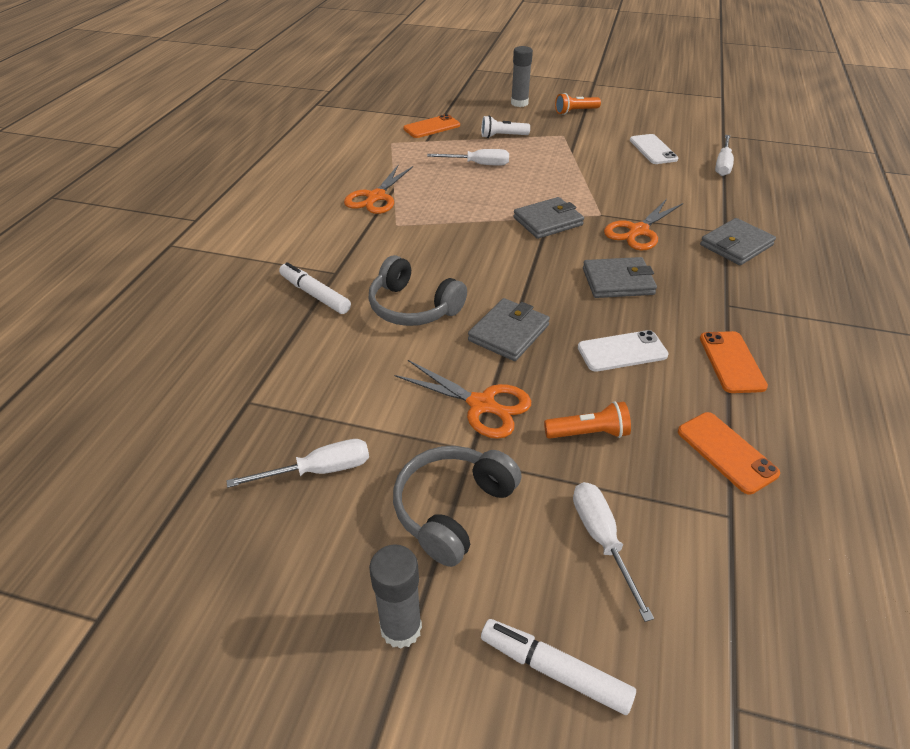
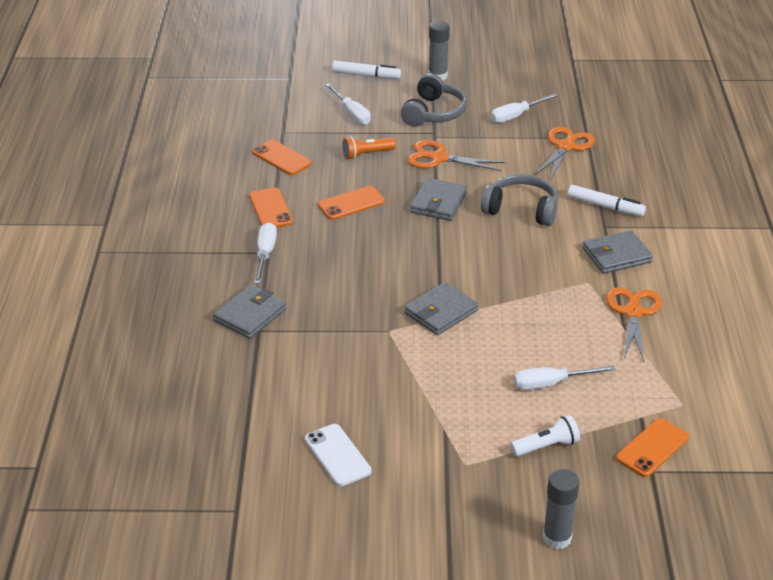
camera: 165 degrees right, 5 degrees down
orange flashlight [555,93,601,115] -> none
white phone [578,330,669,372] -> orange phone [318,186,385,220]
grey wallet [583,257,657,298] -> grey wallet moved to [583,230,653,274]
orange scissors [604,199,683,250] -> orange scissors moved to [534,127,595,181]
white screwdriver [715,135,734,176] -> white screwdriver moved to [254,223,277,284]

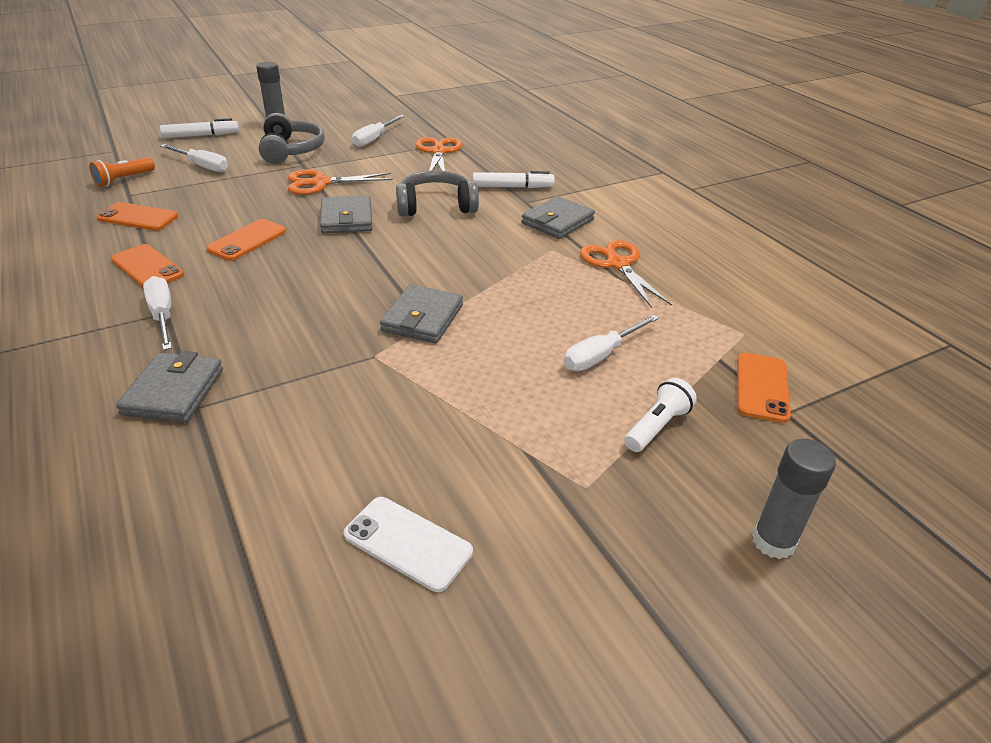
camera: 30 degrees left, 0 degrees up
orange flashlight [342,137,396,160] -> orange flashlight moved to [89,157,155,187]

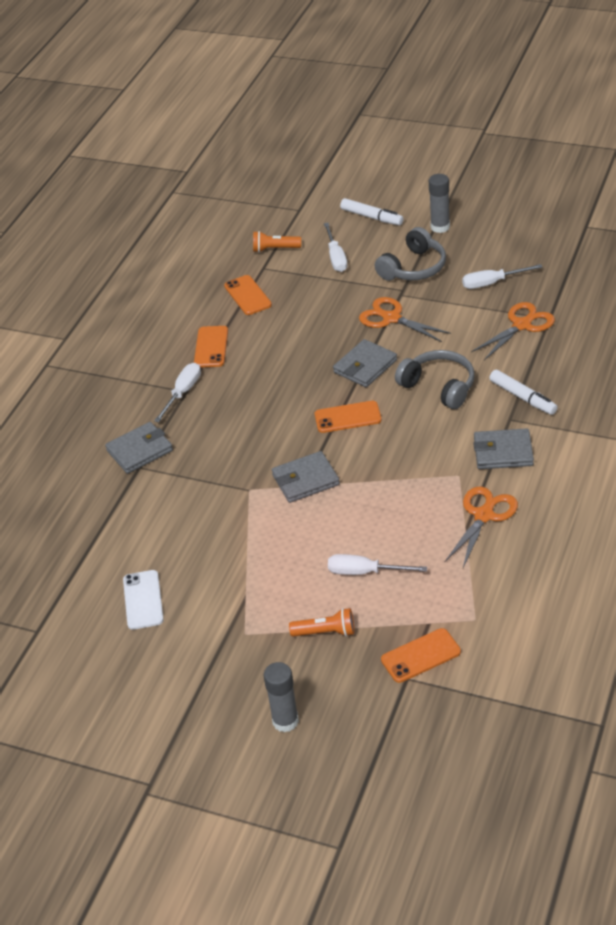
camera: 55 degrees right, 5 degrees up
orange phone [206,219,286,261] -> orange phone moved to [315,401,382,433]
white flashlight [624,378,697,452] -> orange flashlight [289,608,354,637]

